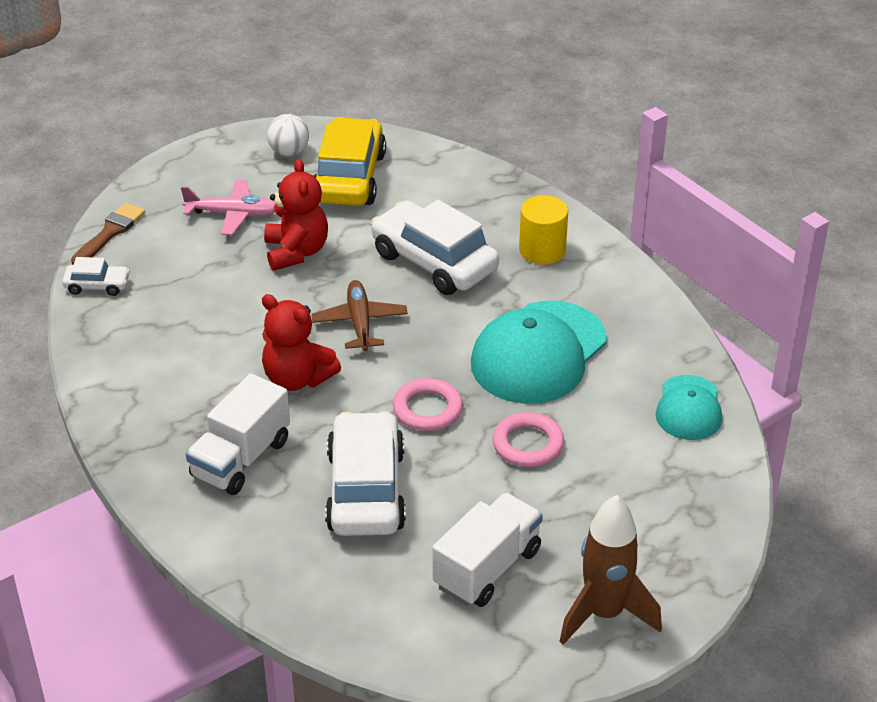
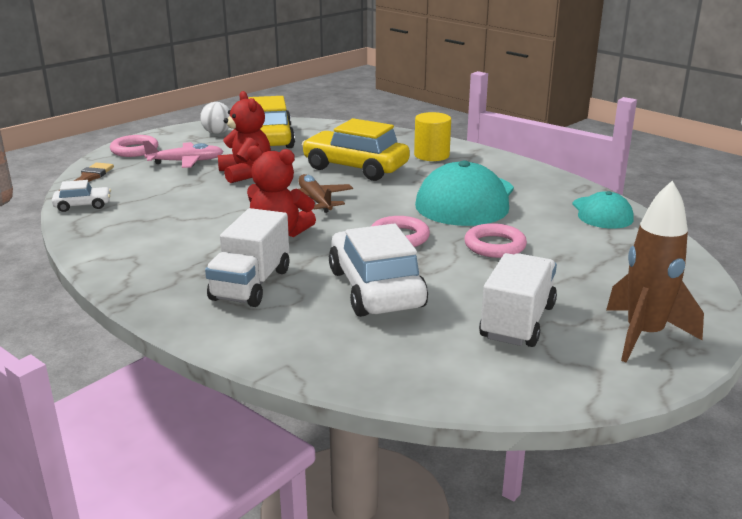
camera: 15 degrees left, 15 degrees down
white car [371,200,499,295] -> yellow car [302,118,410,181]
none -> pink ring [110,135,159,157]

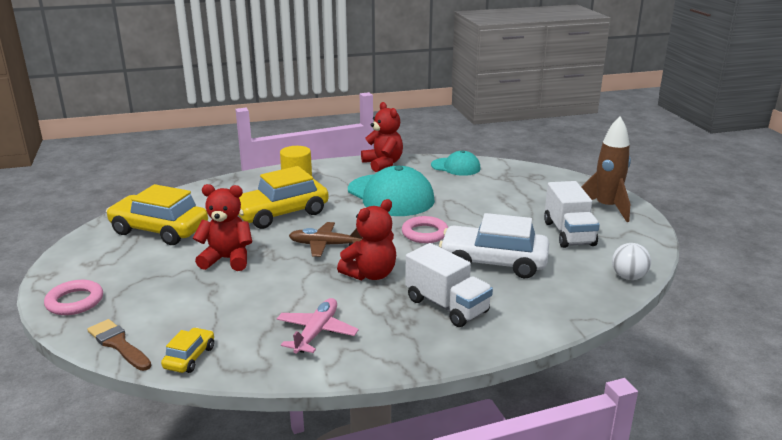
camera: 60 degrees left, 0 degrees up
white car [52,180,111,212] -> yellow car [161,327,214,373]
pink plane [143,140,224,168] -> pink plane moved to [277,298,359,354]
white ball [200,102,230,134] -> white ball moved to [612,243,651,280]
pink ring [464,223,527,258] -> none
white truck [479,253,557,347] -> white truck turned 150 degrees counterclockwise [544,181,600,248]
none -> red teddy bear [361,102,403,172]

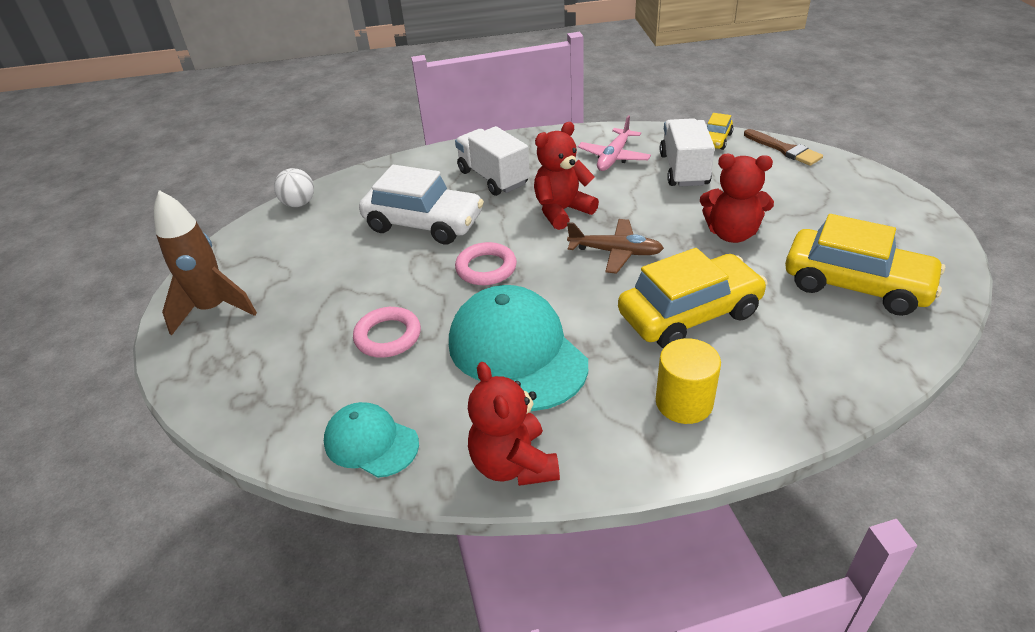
camera: 170 degrees left, 15 degrees up
pink ring [44,280,103,315] -> pink ring moved to [353,307,421,358]
white truck [544,181,600,248] -> white truck moved to [660,118,715,187]

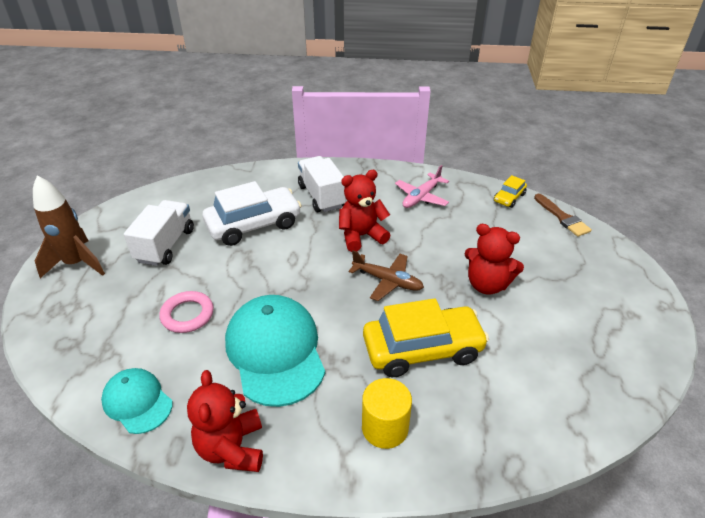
camera: 10 degrees right, 0 degrees up
white ball [274,168,314,207] -> none
white car [359,165,484,244] -> white car turned 60 degrees counterclockwise [202,181,302,246]
pink ring [455,242,517,285] -> none
white truck [660,118,715,187] -> white truck moved to [124,200,194,266]
yellow car [785,214,945,316] -> none

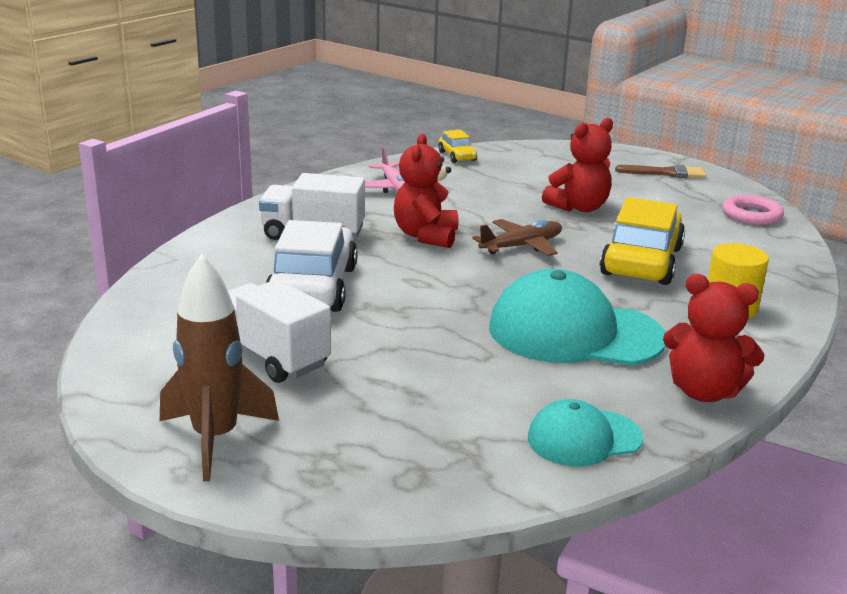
camera: 60 degrees left, 15 degrees down
pink ring [159,291,214,333] -> pink ring moved to [722,195,784,225]
brown brush [534,194,592,237] -> brown brush moved to [615,165,706,178]

